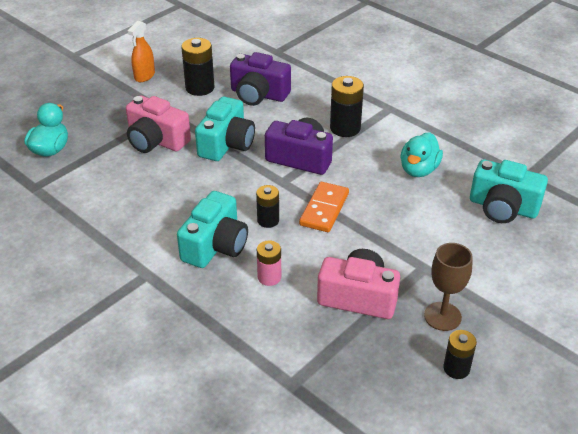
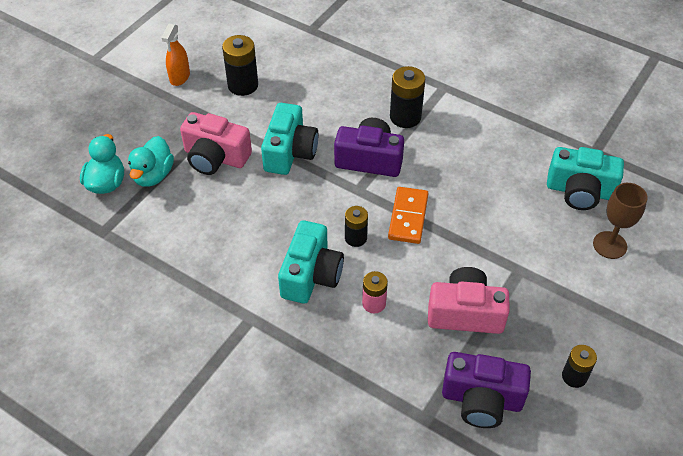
camera: 10 degrees left, 10 degrees up
purple camera [230,52,291,106] -> purple camera moved to [442,352,531,428]
turquoise duck [400,132,443,177] -> turquoise duck moved to [128,136,174,187]
brown goblet [424,243,473,331] -> brown goblet moved to [593,183,648,259]

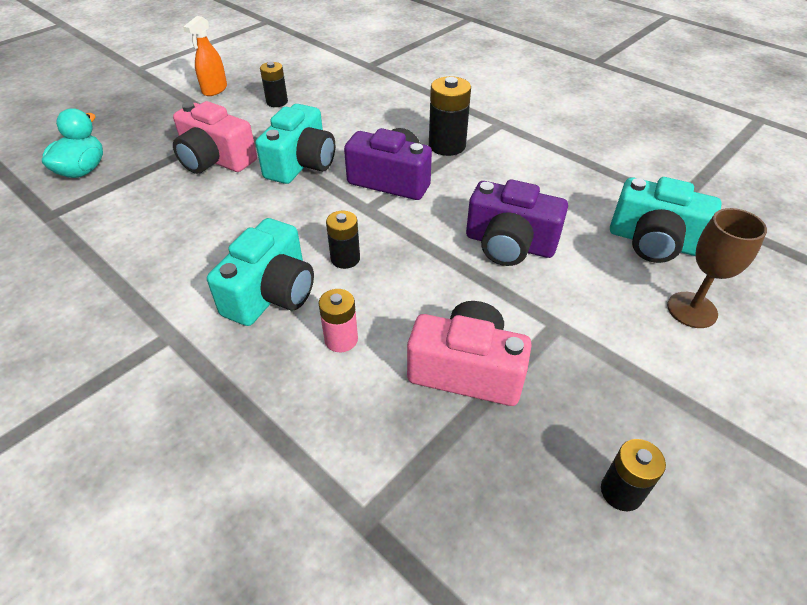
camera: 10 degrees right, 5 degrees down
turquoise duck [128,136,174,187] -> none
black battery [222,35,258,96] -> black battery [260,62,288,107], size x0.63
orange domino [388,187,428,244] -> none
purple camera [442,352,531,428] -> purple camera moved to [466,179,568,266]

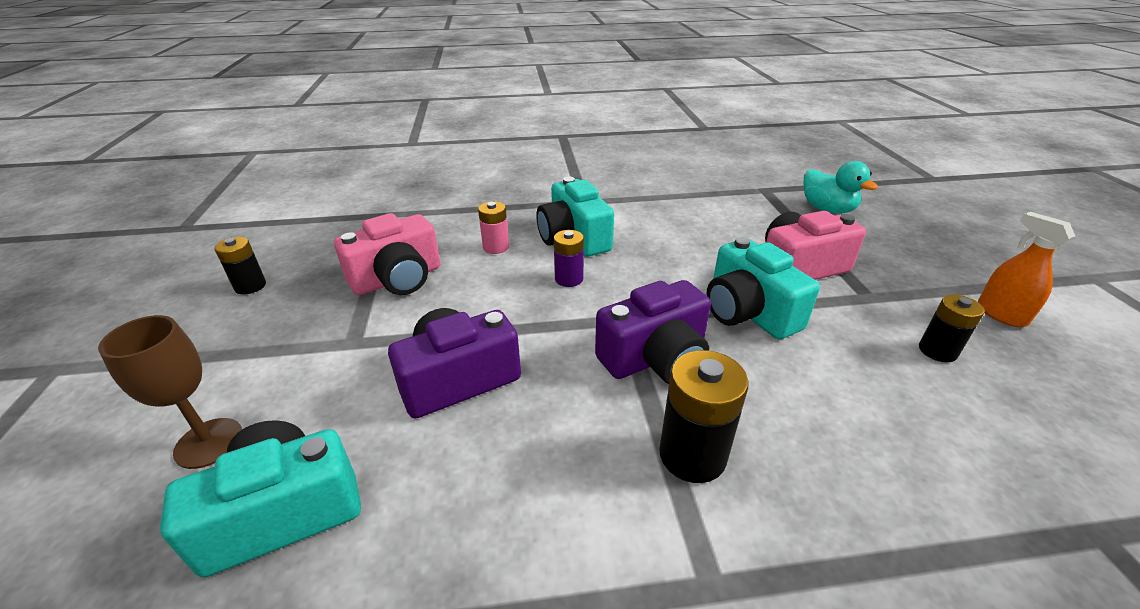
camera: 130 degrees right, 10 degrees down
black battery [326,211,360,269] -> purple battery [554,230,584,287]

